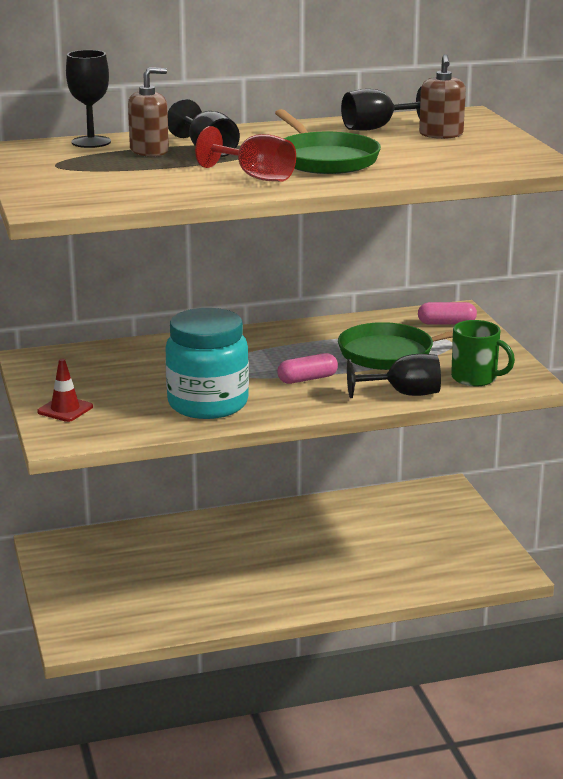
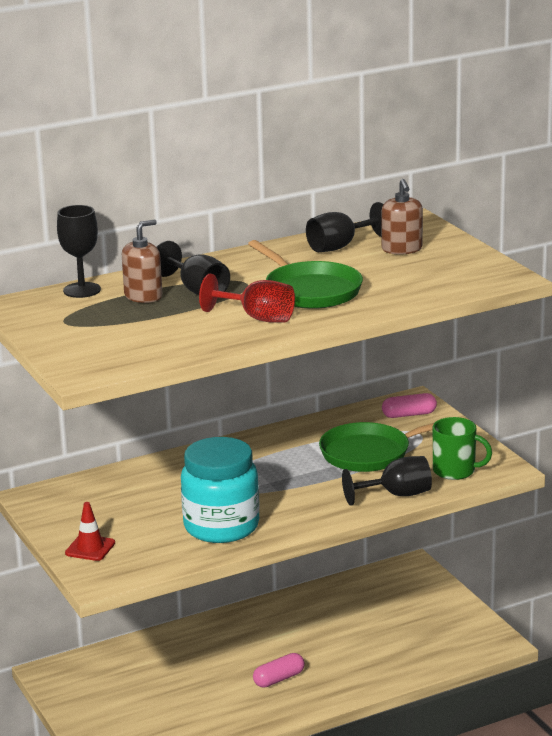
camera: 10 degrees left, 0 degrees up
pink capsule [277,353,338,384] -> pink capsule moved to [253,653,305,688]

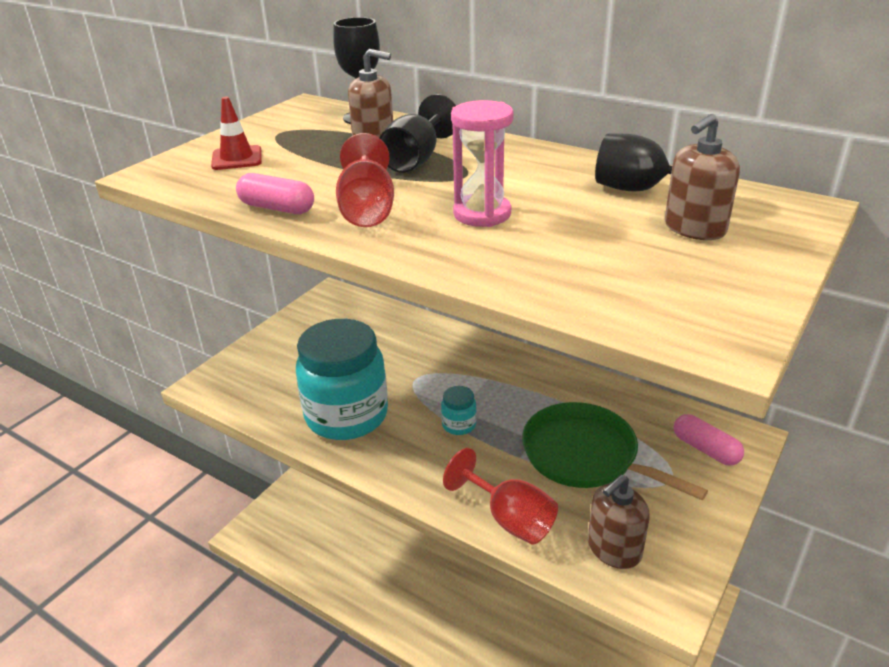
camera: 60 degrees right, 10 degrees up
red traffic cone [65,502,115,561] -> red traffic cone moved to [211,97,262,170]
green pan [248,240,363,309] -> pink hourglass [451,100,514,227]
pink capsule [253,653,305,688] -> pink capsule moved to [236,173,314,214]
black goblet [342,456,432,506] -> red goblet [443,448,558,545]
green mug [433,417,492,480] -> brown soap dispenser [588,475,650,569]
none -> turquoise jar [441,386,477,435]

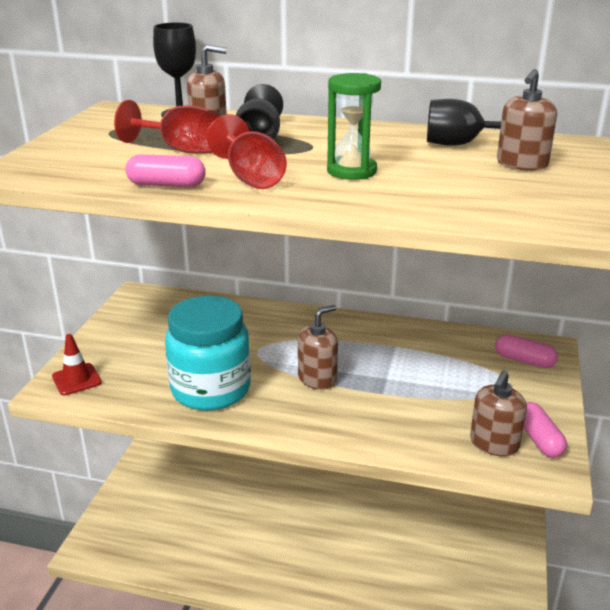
camera: 20 degrees left, 5 degrees down
red traffic cone [211,97,262,170] -> red traffic cone moved to [52,334,102,395]
turquoise jar [441,386,477,435] -> brown soap dispenser [298,305,338,390]
red goblet [443,448,558,545] -> red goblet moved to [114,100,218,154]
pink hourglass [451,100,514,227] -> green hourglass [327,73,381,180]
green pan [522,402,708,500] -> none
none -> pink capsule [524,402,567,458]

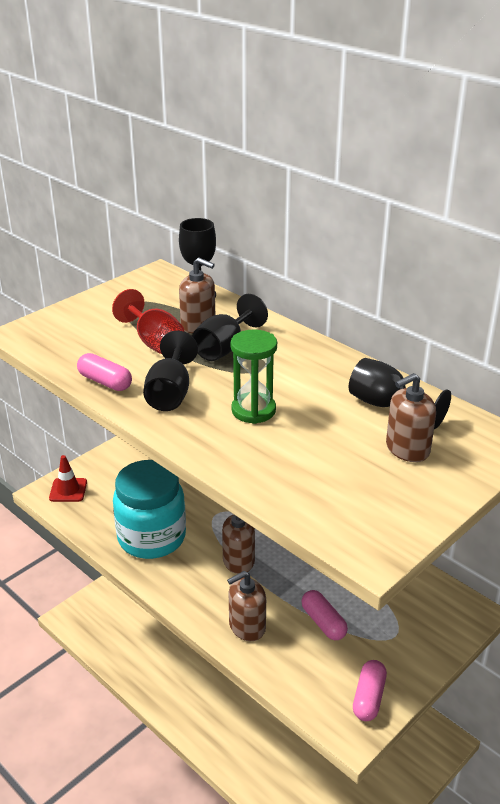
camera: 30 degrees right, 5 degrees up
red goblet [207,114,287,189] -> black goblet [143,330,198,411]
brown soap dispenser [470,370,527,456] -> brown soap dispenser moved to [227,571,266,641]
pink capsule [495,334,558,368] -> pink capsule moved to [301,590,348,640]

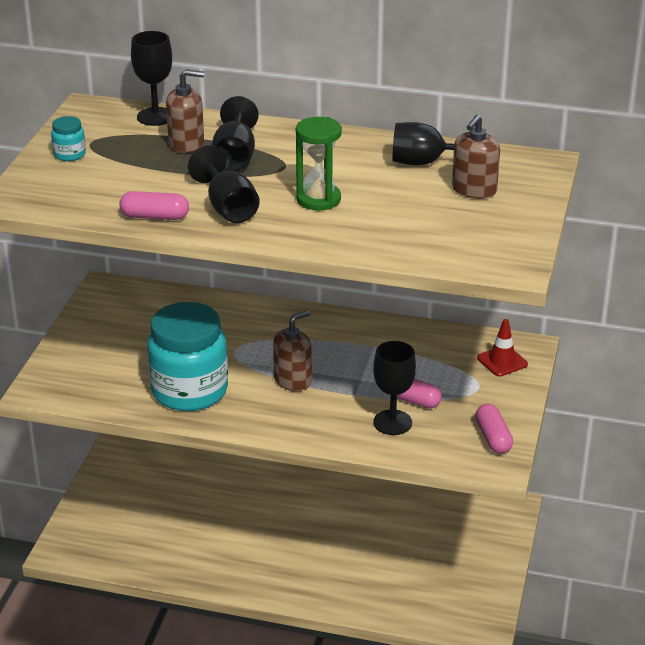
camera: 30 degrees left, 0 degrees up
red traffic cone [49,455,87,502] -> red traffic cone moved to [477,319,528,377]
red goblet [112,289,185,354] -> none
brown soap dispenser [227,571,266,641] -> none
none -> turquoise jar [51,116,86,161]
none -> black goblet [373,341,416,435]

